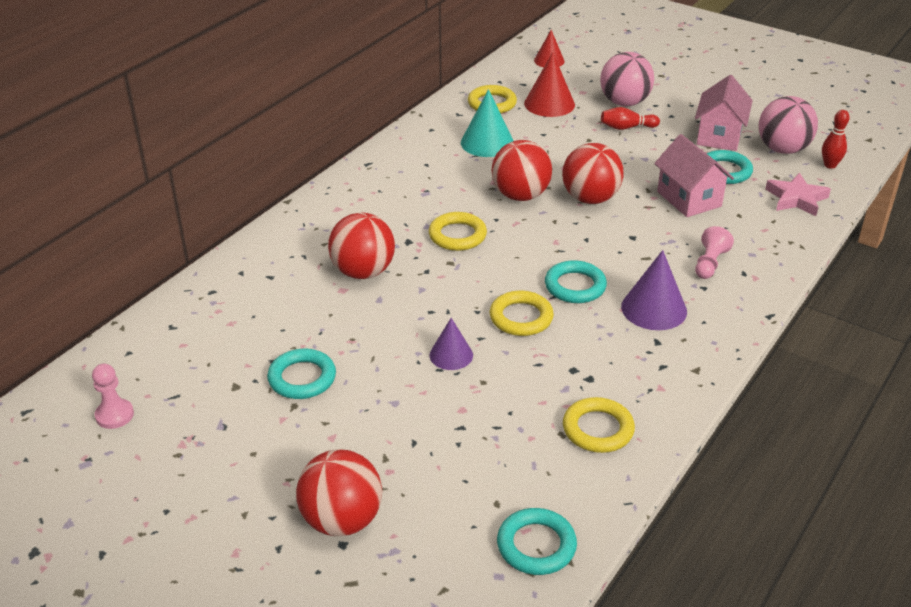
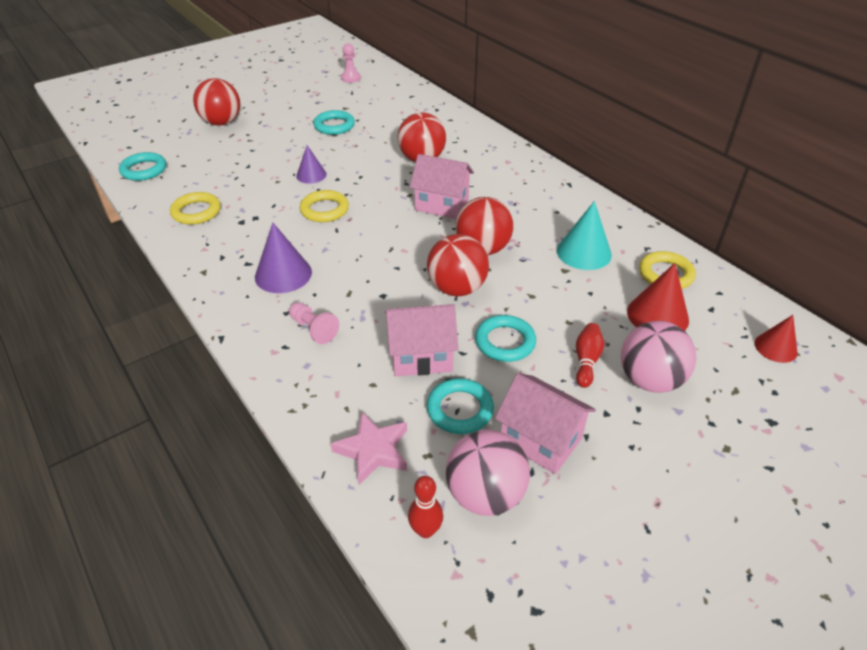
camera: 110 degrees right, 5 degrees up
yellow ring [429,212,487,251] -> pink house [410,154,474,219]
turquoise ring [545,260,607,303] -> turquoise ring moved to [475,315,536,362]

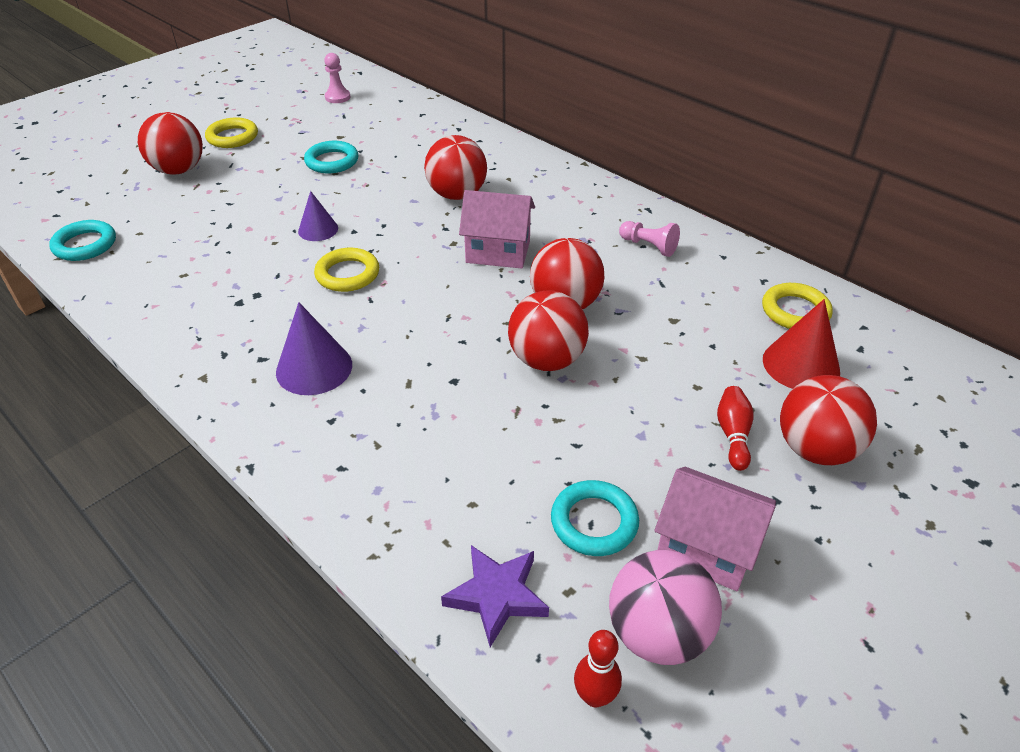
camera: 10 degrees left, 0 degrees up
yellow ring [170,192,221,225] -> yellow ring moved to [205,117,258,148]
pink pawn [289,302,339,344] -> pink pawn moved to [619,221,680,257]
pink star [331,412,407,485] -> purple star [441,545,549,647]
pink house [386,304,458,377] -> none
turquoise ring [475,315,536,362] -> none
turquoise cone [557,201,612,270] -> none
pink ball [621,321,697,393] -> red ball [780,375,877,465]
red cone [755,315,798,363] -> none

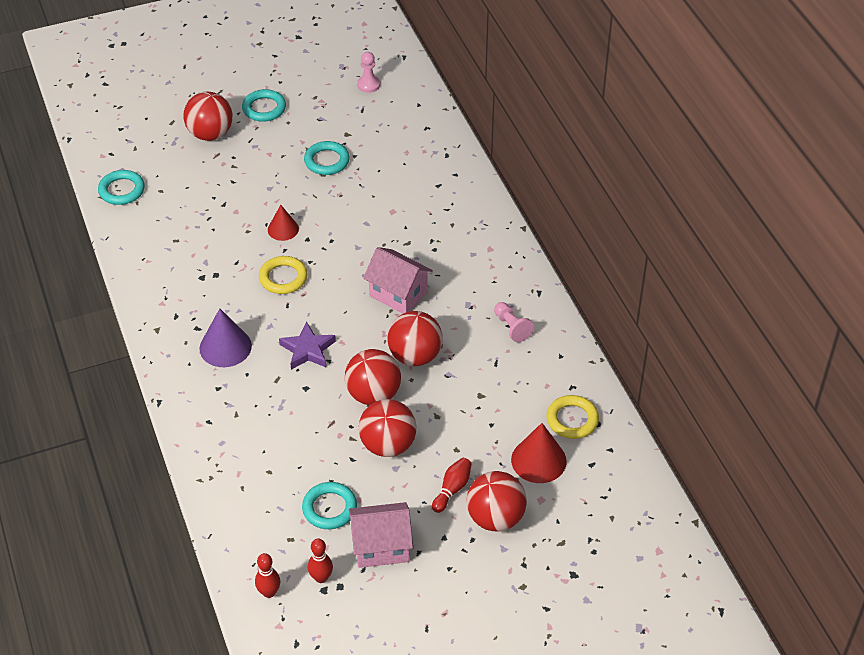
camera: 25 degrees right, 5 degrees up
yellow ring [205,117,258,148] -> turquoise ring [242,89,286,122]
purple cone [298,191,338,241] -> red cone [268,205,299,241]
red ball [424,135,487,200] -> red ball moved to [359,399,416,457]
purple star [441,545,549,647] -> purple star moved to [279,322,336,370]
pink ball [609,550,722,665] -> red bowling pin [308,539,333,583]
pink house [654,467,776,591] -> pink house turned 60 degrees counterclockwise [349,502,413,568]

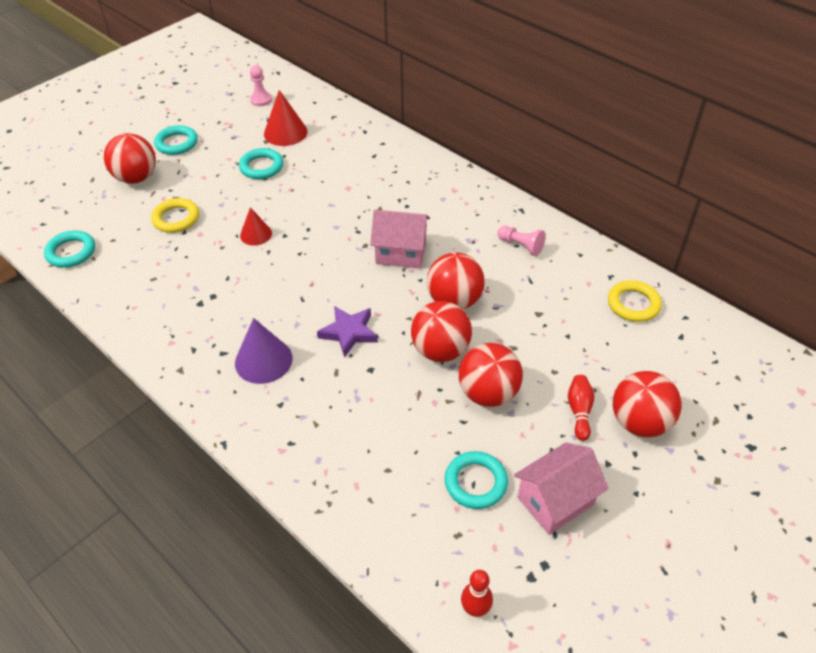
camera: 25 degrees left, 0 degrees up
yellow ring [259,256,308,294] -> yellow ring moved to [151,198,199,233]
red bowling pin [308,539,333,583] -> none
red cone [511,423,567,483] -> red cone moved to [264,90,308,146]

